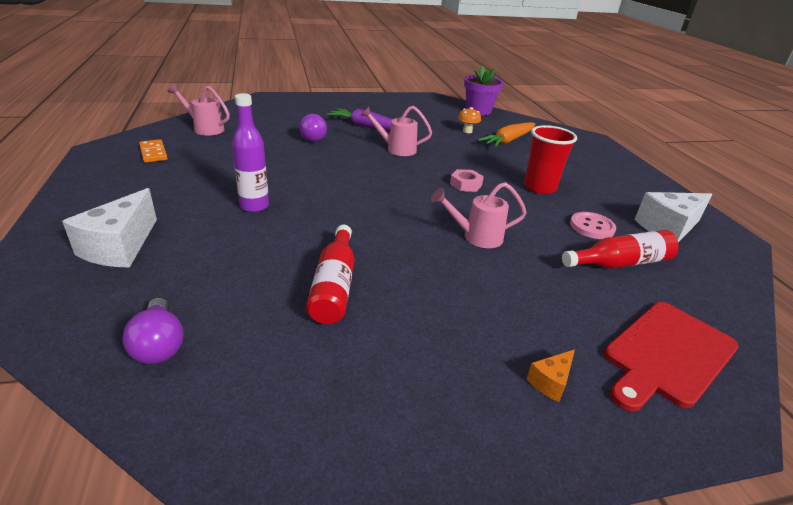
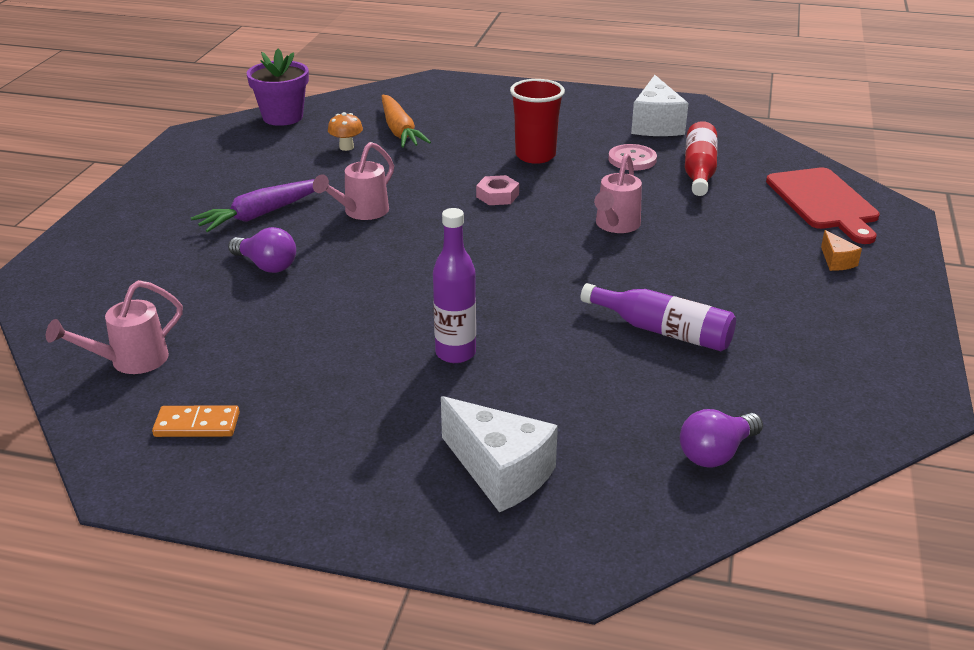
camera: 60 degrees left, 0 degrees up
purple light bulb [122,298,184,364] -> purple light bulb turned 135 degrees clockwise [680,409,763,468]
red bottle [306,225,355,324] -> purple bottle [581,283,736,351]

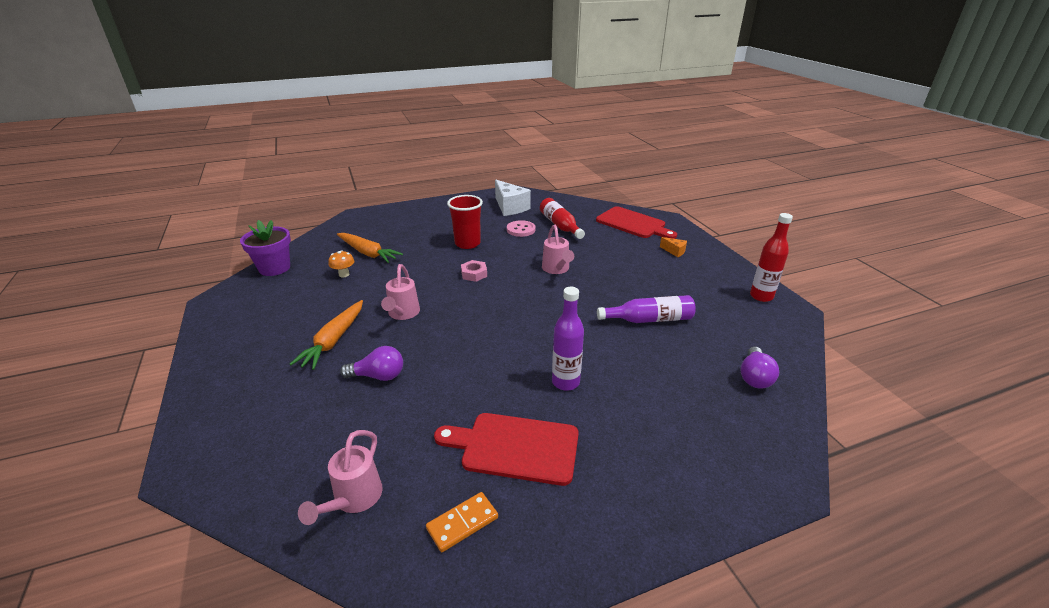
camera: 35 degrees left, 0 degrees up
purple carrot [191,179,315,232] -> orange carrot [290,300,363,370]
white cheese [441,396,558,512] -> none
none -> red cutting board [434,413,579,486]
none -> red bottle [750,213,793,302]

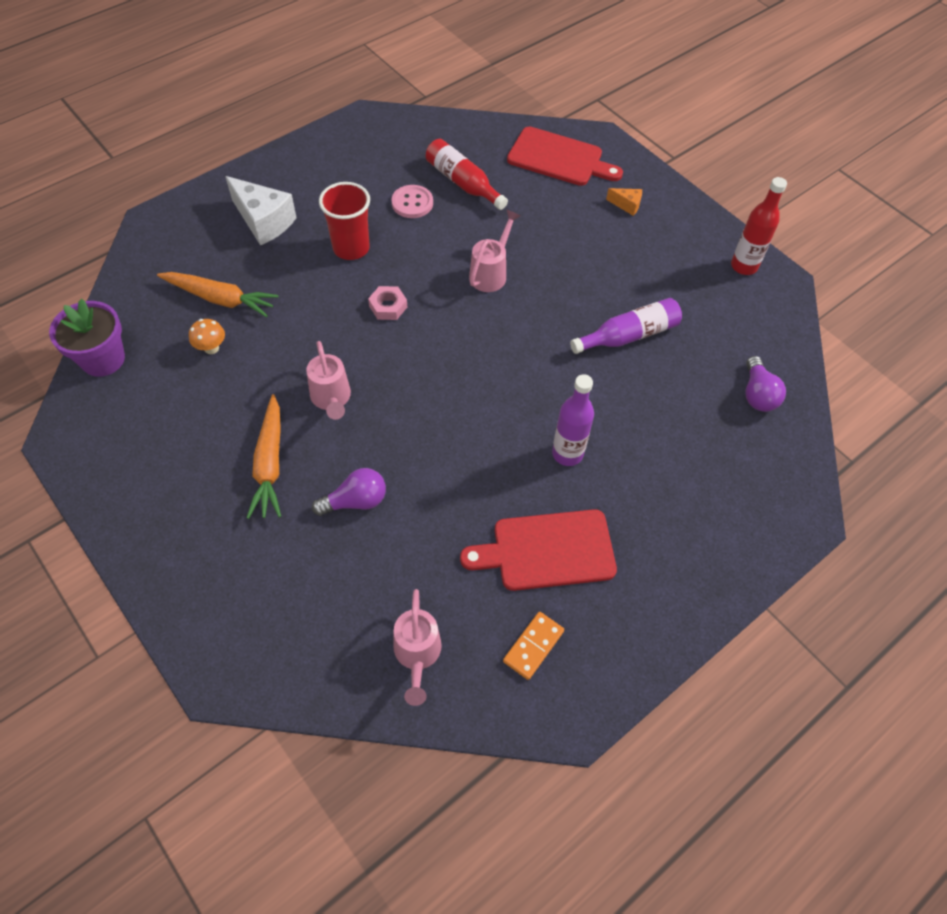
camera: 20 degrees left, 25 degrees up
white cheese [495,179,531,216] -> white cheese moved to [225,176,297,245]
pink watering can [542,225,574,274] -> pink watering can turned 120 degrees counterclockwise [469,210,521,292]

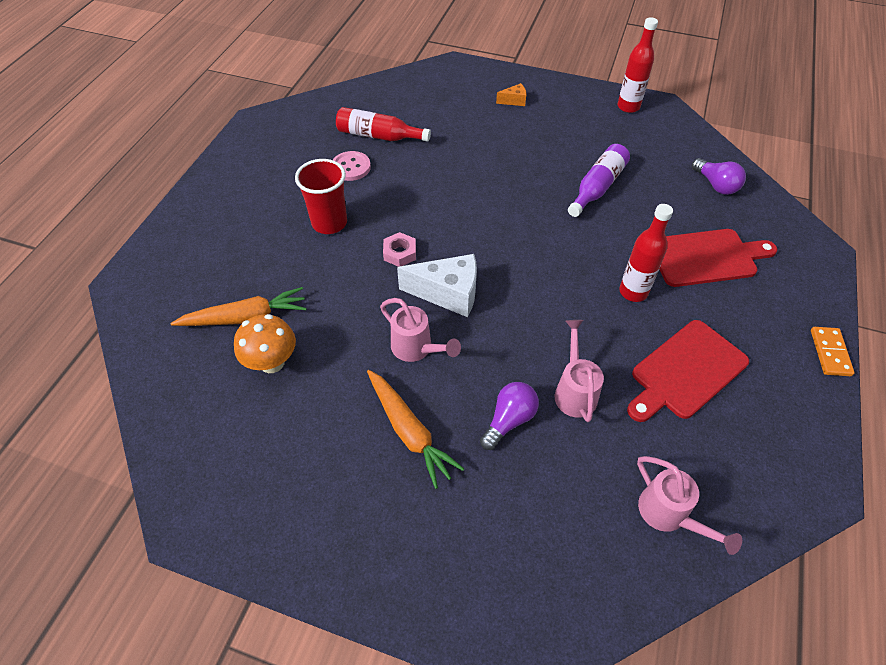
camera: 30 degrees left, 5 degrees down
purple flower pot [49,298,125,377] -> none
orange mushroom [189,319,225,354] -> orange mushroom [234,314,296,373], size x1.60
white cheese [225,176,297,245] -> white cheese moved to [397,254,477,317]
pink watering can [469,210,521,292] -> pink watering can moved to [554,320,604,422]
orange domino [503,612,564,680] -> orange domino moved to [811,327,855,376]
red cutting board [507,126,623,186] -> red cutting board moved to [659,229,777,287]
purple bottle [552,374,594,466] -> red bottle [619,204,673,302]

